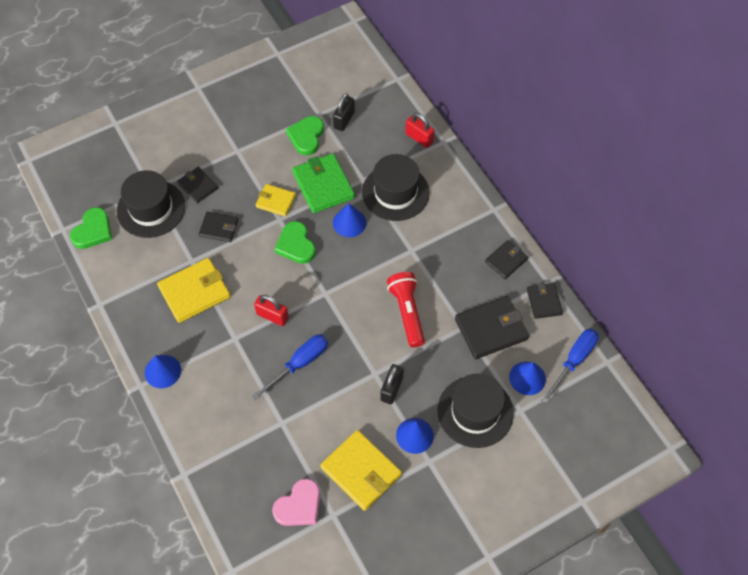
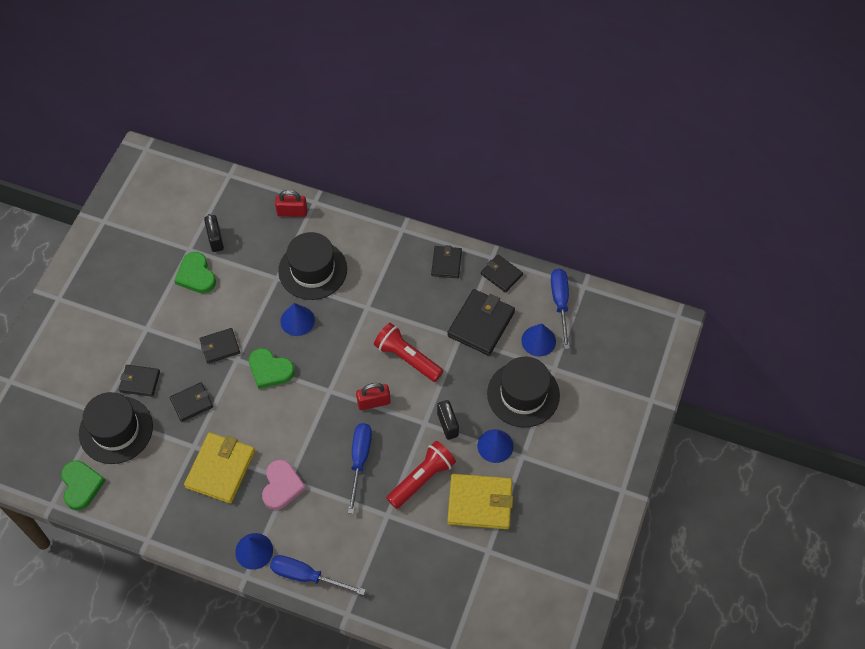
camera: 40 degrees left, 0 degrees up
red padlock [254,295,289,326] -> red padlock moved to [356,383,391,410]
yellow wallet [256,184,296,216] -> black wallet [199,328,240,363]
pink heart [272,478,320,526] -> pink heart moved to [262,460,306,510]
green wallet [292,153,355,213] -> none
none -> blue screwdriver [270,555,366,595]
none -> red flashlight [386,441,456,509]

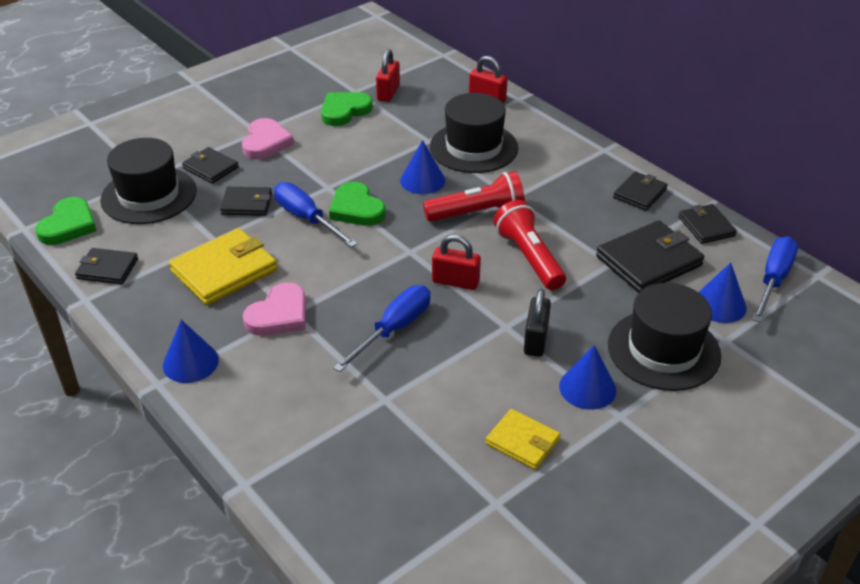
camera: 30 degrees right, 20 degrees down
green heart [174,252,216,293] -> green heart turned 45 degrees clockwise [321,92,373,126]
black wallet [199,328,240,363] -> black wallet moved to [75,248,138,285]
black padlock [204,214,224,252] -> red padlock [376,49,400,102]
blue screwdriver [270,555,366,595] -> blue screwdriver moved to [274,182,358,247]
red flashlight [386,441,456,509] -> red flashlight moved to [423,171,525,222]
yellow wallet [447,474,513,529] -> yellow wallet [486,409,560,470], size x0.59
none -> pink heart [242,118,294,159]

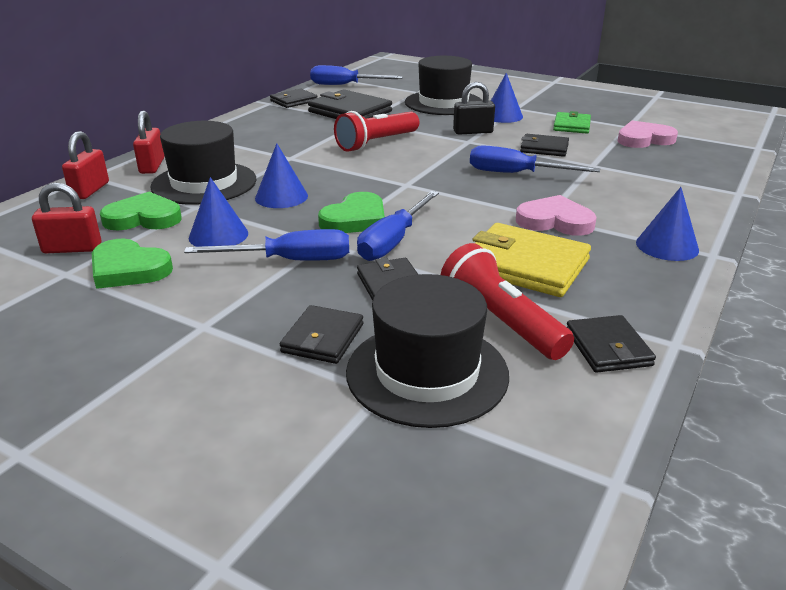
camera: 110 degrees left, 10 degrees down
green heart [35,197,97,245] -> green heart moved to [100,192,182,230]
pink heart [242,118,294,159] -> pink heart moved to [617,120,678,148]
red flashlight [423,171,525,222] -> red flashlight moved to [441,243,574,360]
red padlock [432,235,481,290] -> red padlock moved to [133,111,164,174]
yellow wallet [486,409,560,470] -> green wallet [553,111,591,134]
black wallet [613,171,668,211] -> black wallet moved to [520,134,569,157]
blue cone [698,262,747,323] -> blue cone moved to [189,177,248,247]
none -> blue screwdriver [184,229,349,261]

